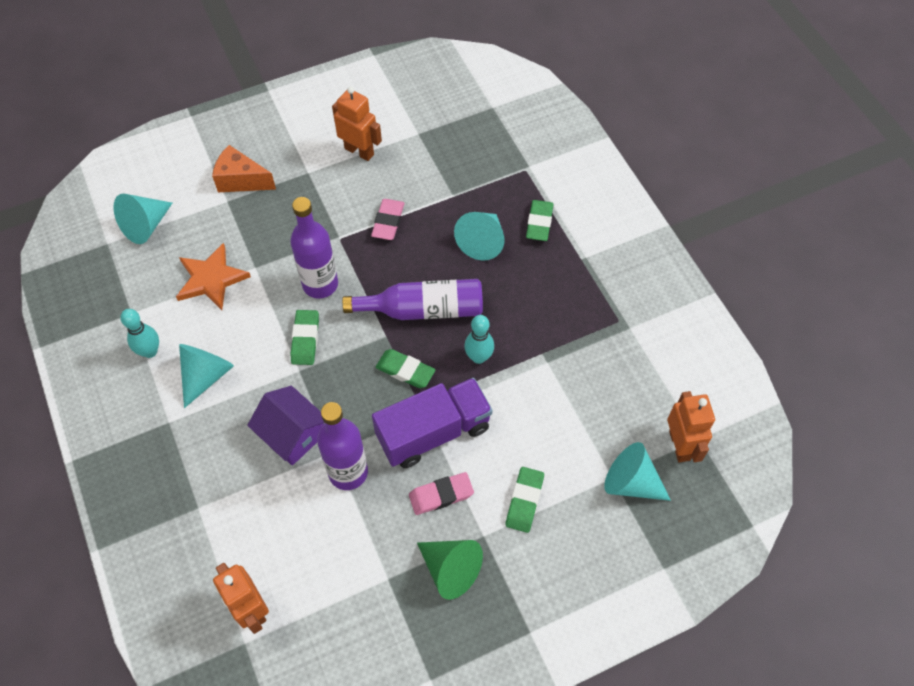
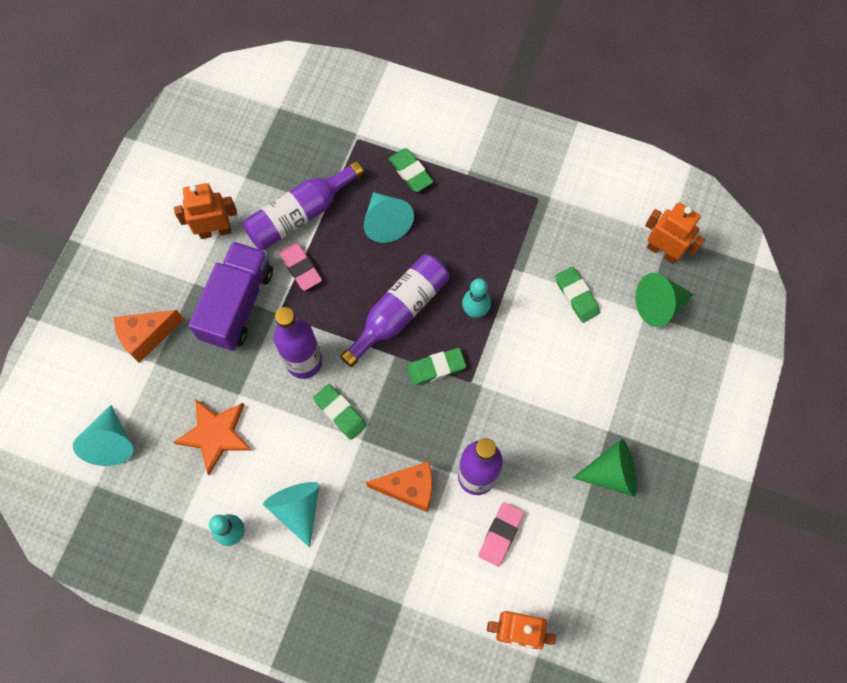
camera: 45 degrees left, 10 degrees up
purple house [247,386,325,466] -> orange cheese [366,461,432,512]
purple truck [372,378,493,468] -> purple truck moved to [188,241,273,351]
pink eraser [409,472,474,515] -> pink eraser moved to [478,502,524,567]
green eraser [506,467,544,533] -> green eraser moved to [555,266,600,323]
turquoise cone [604,442,671,501] -> green cone [635,273,694,327]
none -> purple bottle [243,161,364,250]

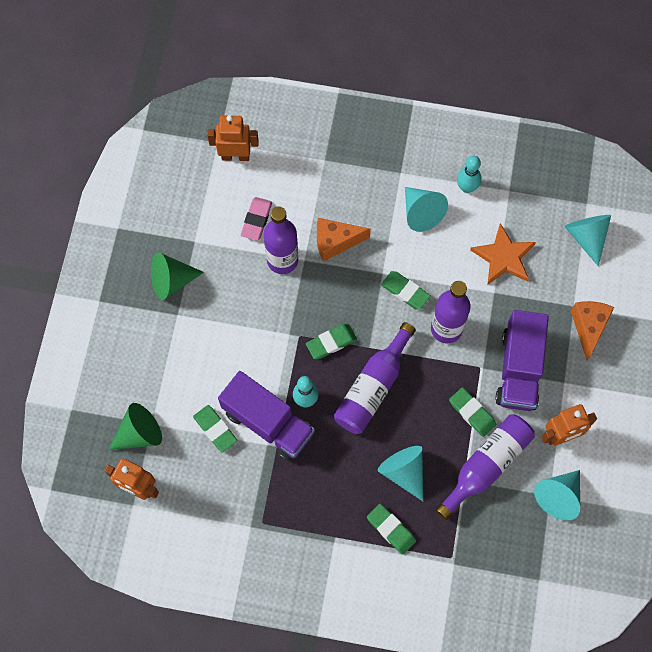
camera: 170 degrees right, 0 degrees up
orange cheese [114,310,184,363] -> orange cheese turned 45 degrees counterclockwise [571,301,614,360]
pink eraser [279,242,322,291] -> green eraser [449,387,496,437]
none -> purple truck [218,371,315,461]
none -> turquoise cone [534,470,580,521]

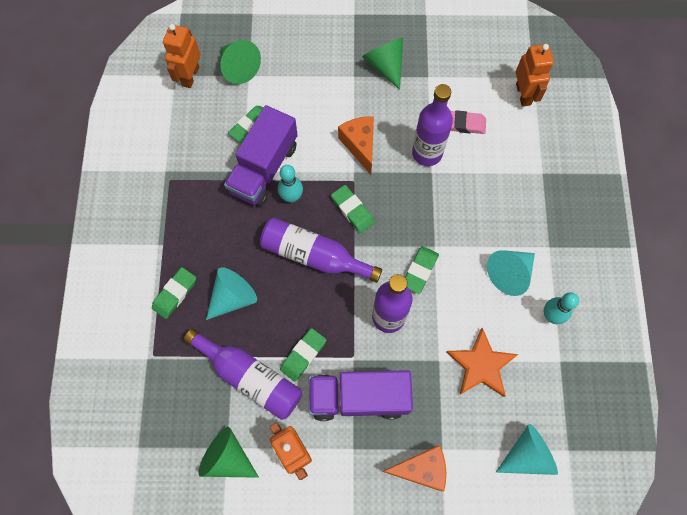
camera: 80 degrees right, 0 degrees up
orange cheese [317,218,371,262] -> orange cheese moved to [338,116,374,175]
turquoise cone [534,470,580,521] -> green cone [198,427,259,478]

